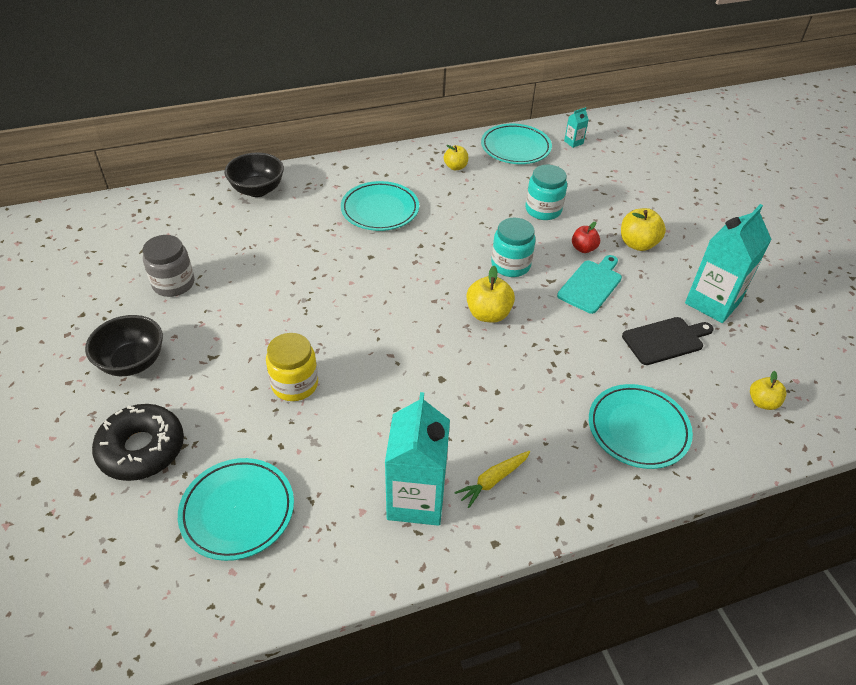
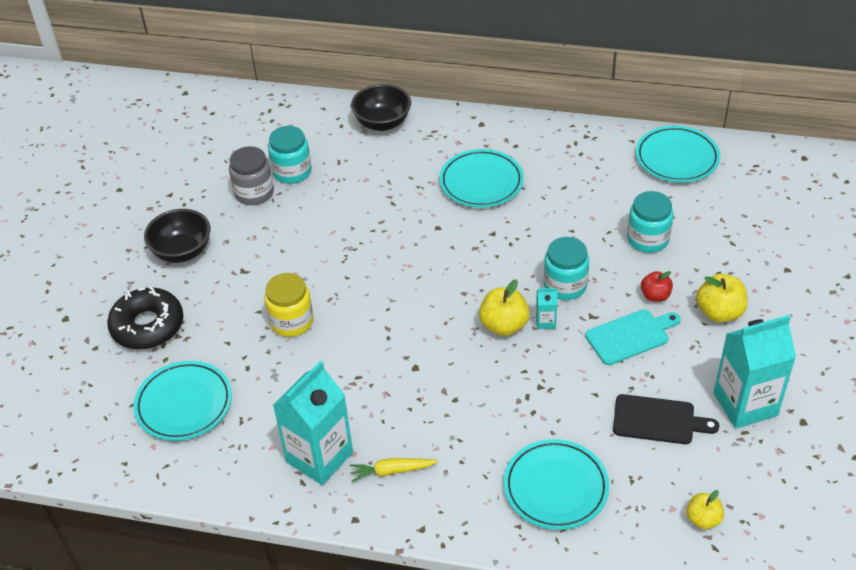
camera: 35 degrees right, 0 degrees up
yellow apple [444,145,468,170] -> none
turquoise carton [564,107,589,148] -> turquoise carton moved to [536,288,557,329]
none -> turquoise jar [268,126,312,184]

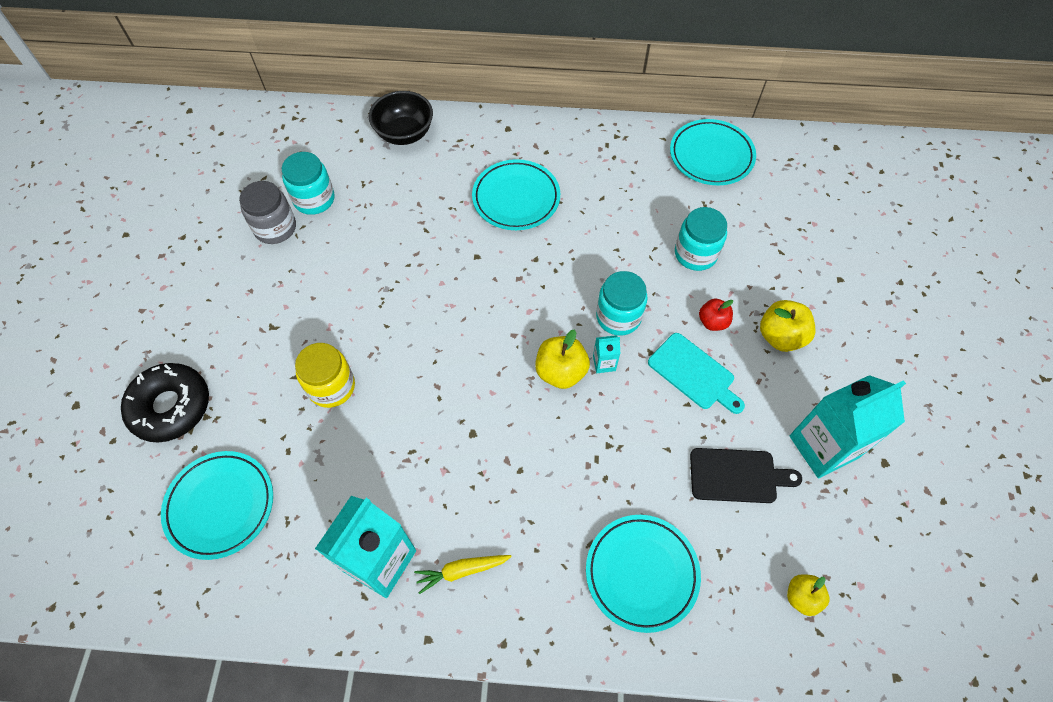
camera: 10 degrees left, 15 degrees up
black bowl [144,209,210,263] -> none
turquoise cutting board [585,309,681,365] -> turquoise cutting board turned 75 degrees clockwise [648,333,745,414]

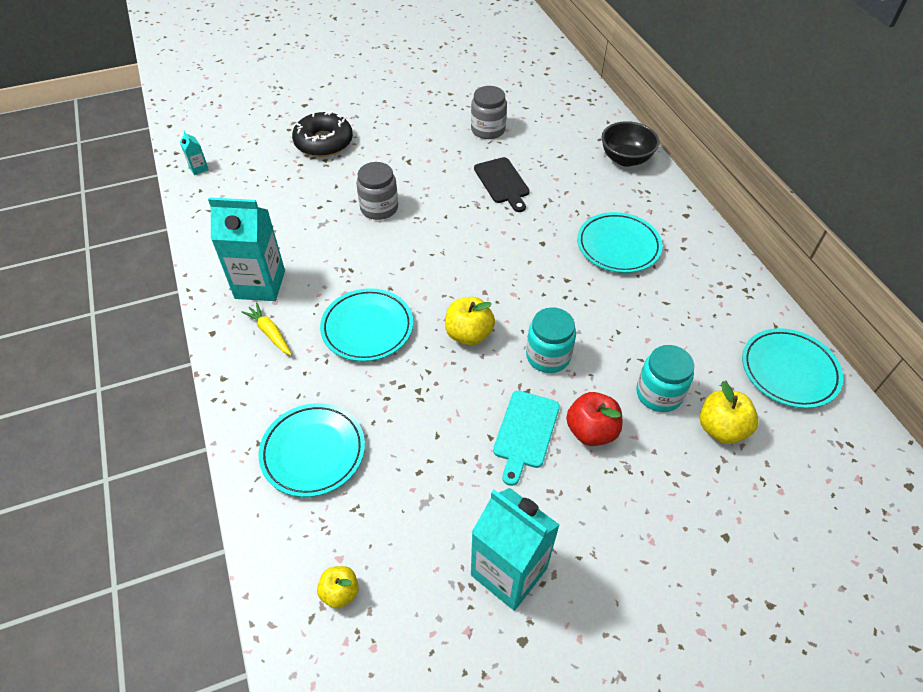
camera: 65 degrees right, 10 degrees down
turquoise plate [161,451,273,560] -> turquoise plate moved to [320,288,413,362]
turquoise jar [282,152,335,215] -> none
yellow jar [295,343,355,408] -> grey jar [356,162,398,220]
turquoise carton [593,335,620,373] -> turquoise carton moved to [180,130,209,175]
black cutting board [690,448,802,503] -> black cutting board moved to [474,157,530,212]
red apple [699,299,733,331] -> red apple [566,392,622,446], size x1.56
yellow apple [760,300,816,352] -> yellow apple moved to [700,381,759,444]

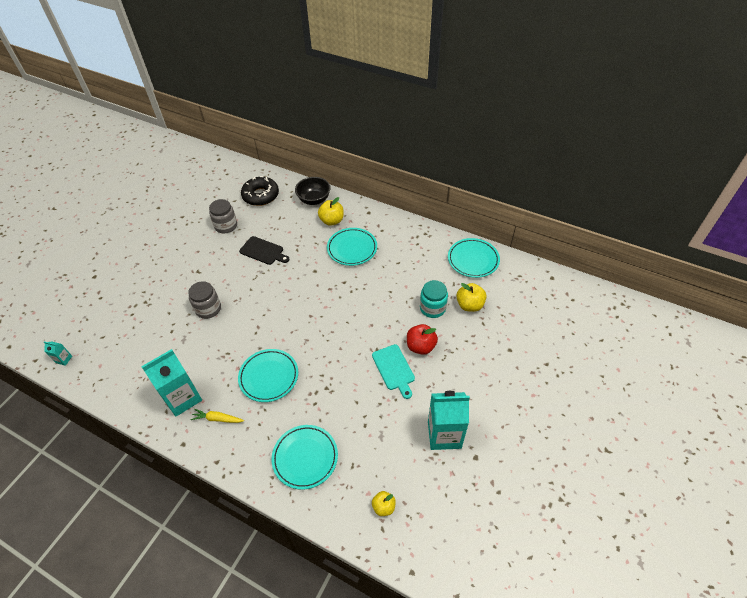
camera: 40 degrees left, 0 degrees up
black donut [292,111,353,157] -> black donut moved to [241,176,279,206]
yellow apple [445,297,495,345] -> yellow apple moved to [318,197,344,226]
turquoise jar [526,307,576,373] -> none

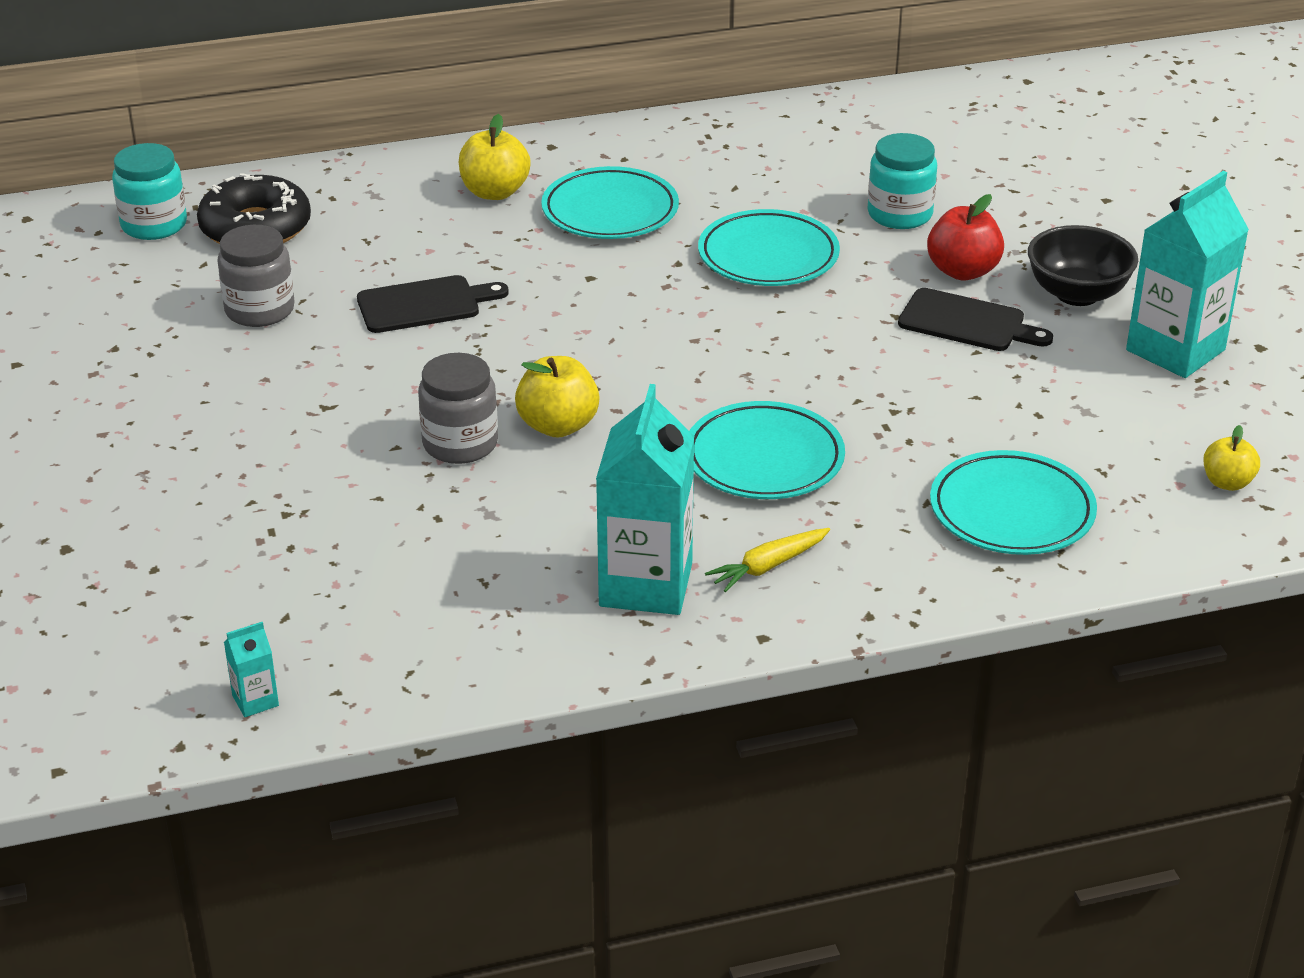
camera: 45 degrees left, 15 degrees down
black bowl [295,177,331,205] -> black bowl moved to [1028,225,1138,306]
turquoise cutting board [372,344,415,399] -> black cutting board [898,288,1053,351]
turquoise plate [448,238,500,278] -> turquoise plate moved to [698,209,840,286]
yellow apple [456,283,487,312] -> yellow apple moved to [515,356,600,438]
none -> turquoise jar [112,143,187,240]

